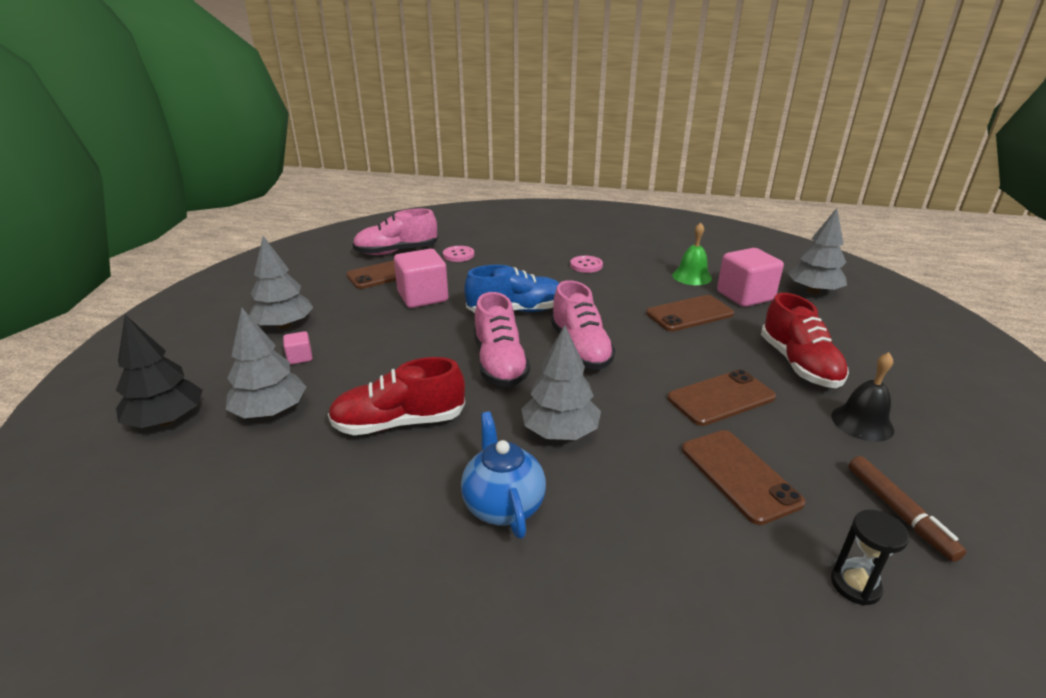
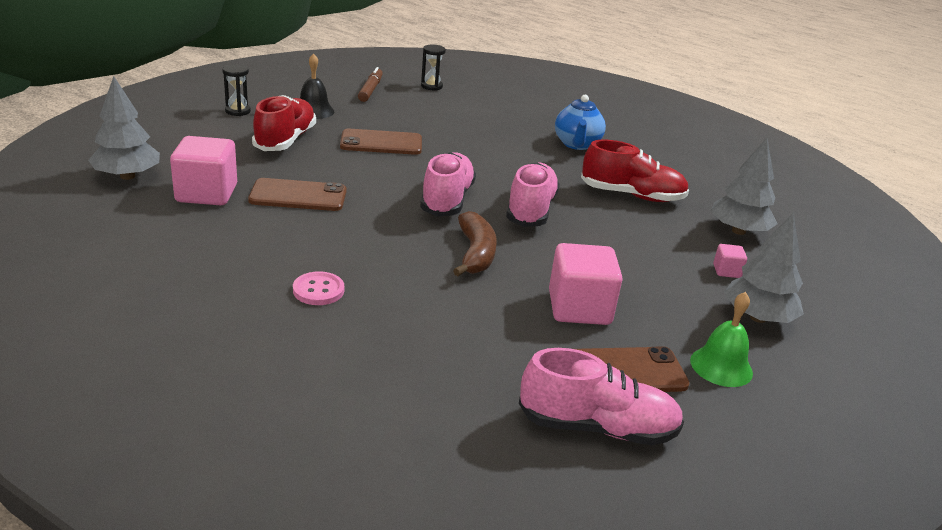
camera: 160 degrees left, 0 degrees up
black tree [116,315,203,428] -> none
pink button [443,246,474,262] -> none
blue shoe [464,265,559,313] -> brown banana [453,211,497,276]
grey tree [521,325,601,440] -> none
green bell [672,223,712,285] -> green bell moved to [690,292,753,387]
brown phone [682,430,806,525] -> none
none -> black hourglass [222,64,251,116]

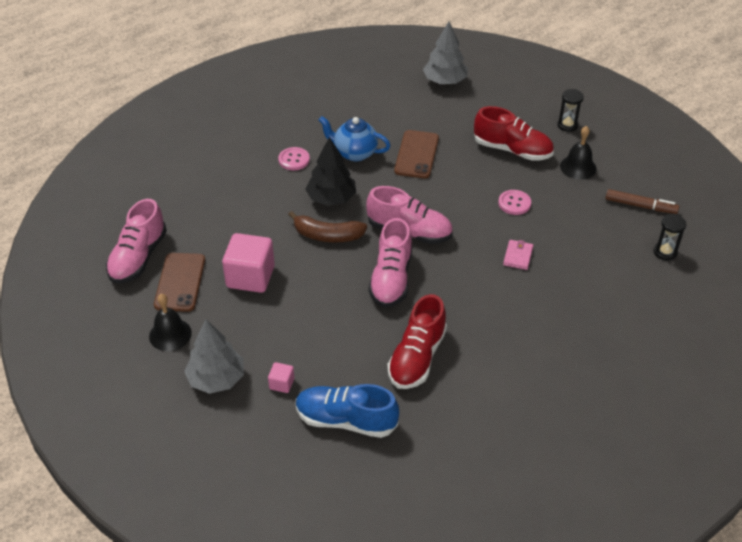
camera: 105 degrees right, 15 degrees up
pink cube [170,136,237,205] -> none
brown phone [340,129,422,155] -> pink button [498,190,531,215]
pink shoe [506,162,560,227] -> pink shoe turned 75 degrees clockwise [369,218,412,308]
blue teapot [555,95,606,150] -> blue teapot moved to [319,116,391,161]
green bell [690,292,753,387] -> black bell [149,294,192,351]
grey tree [711,138,777,235] -> blue shoe [296,384,399,438]
none -> black tree [305,137,356,206]
none -> pink wallet [503,240,533,270]

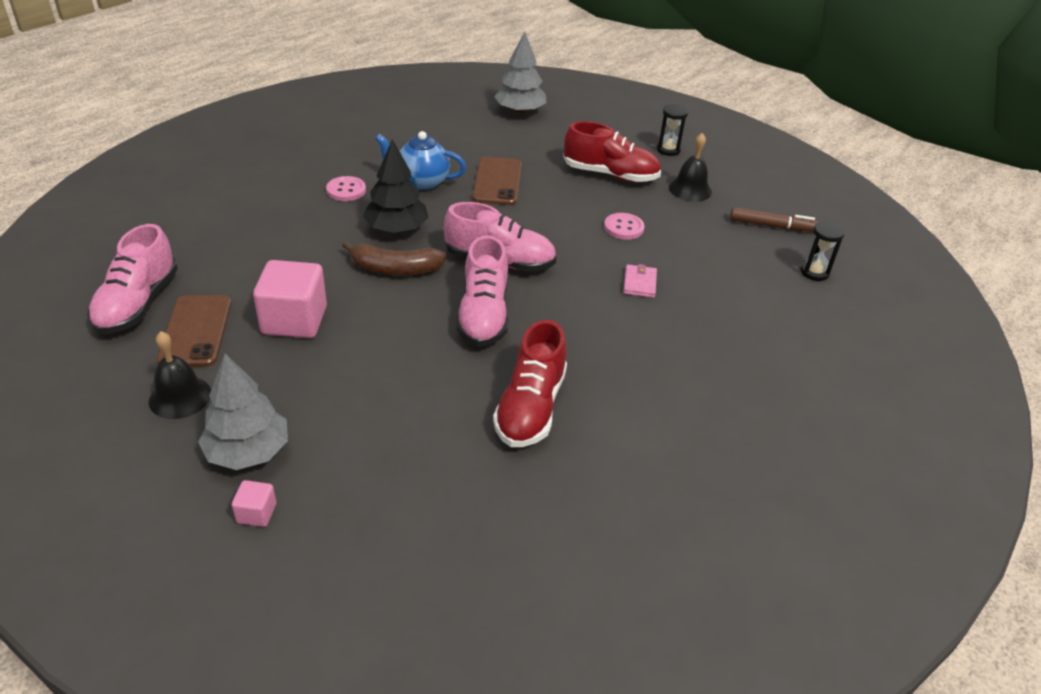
camera: 10 degrees left, 5 degrees down
pink cube [268,362,294,393] -> pink cube moved to [232,480,276,527]
blue shoe [296,384,399,438] -> none

